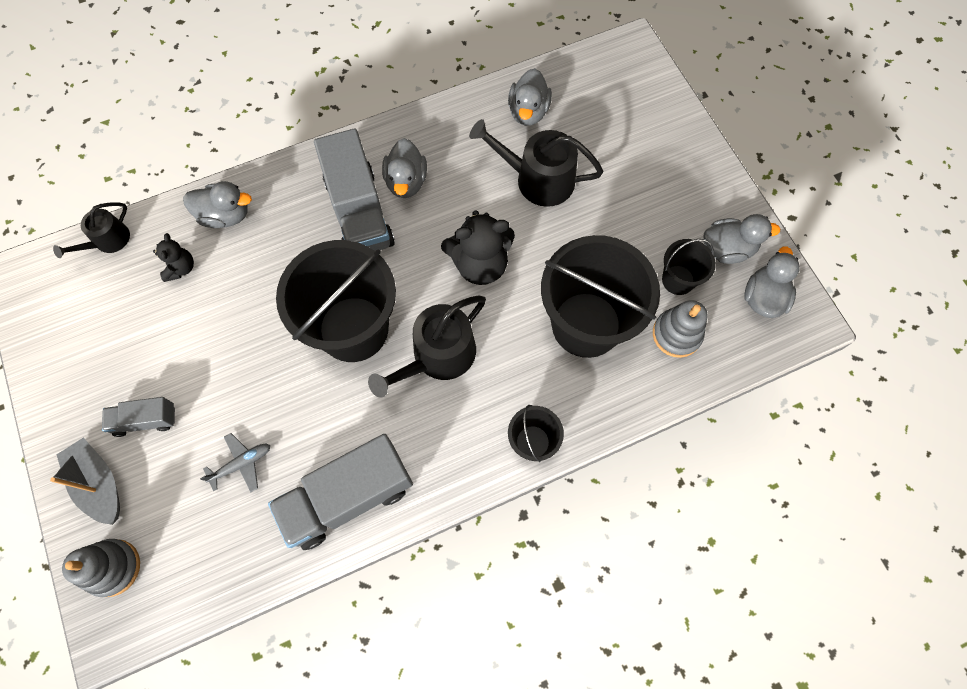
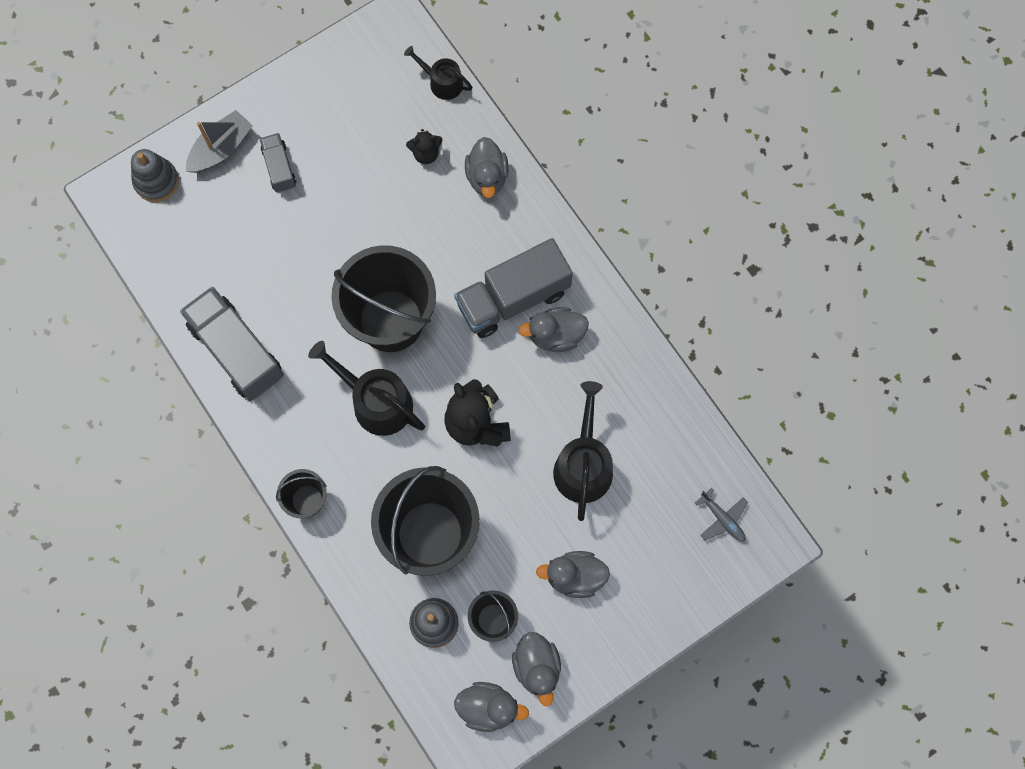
camera: 80 degrees right, 5 degrees up
grey plane [200,433,270,492] -> grey plane moved to [695,488,748,542]
grey duck [508,68,552,126] -> grey duck moved to [536,551,610,598]

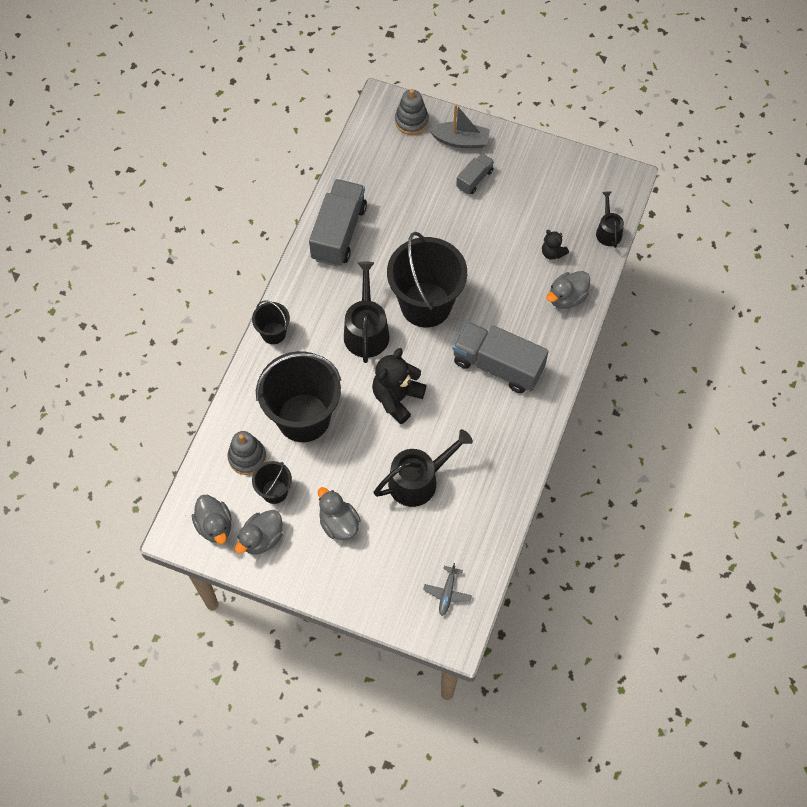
camera: 55 degrees right, 10 degrees down
grey duck [519,307,589,352] -> none

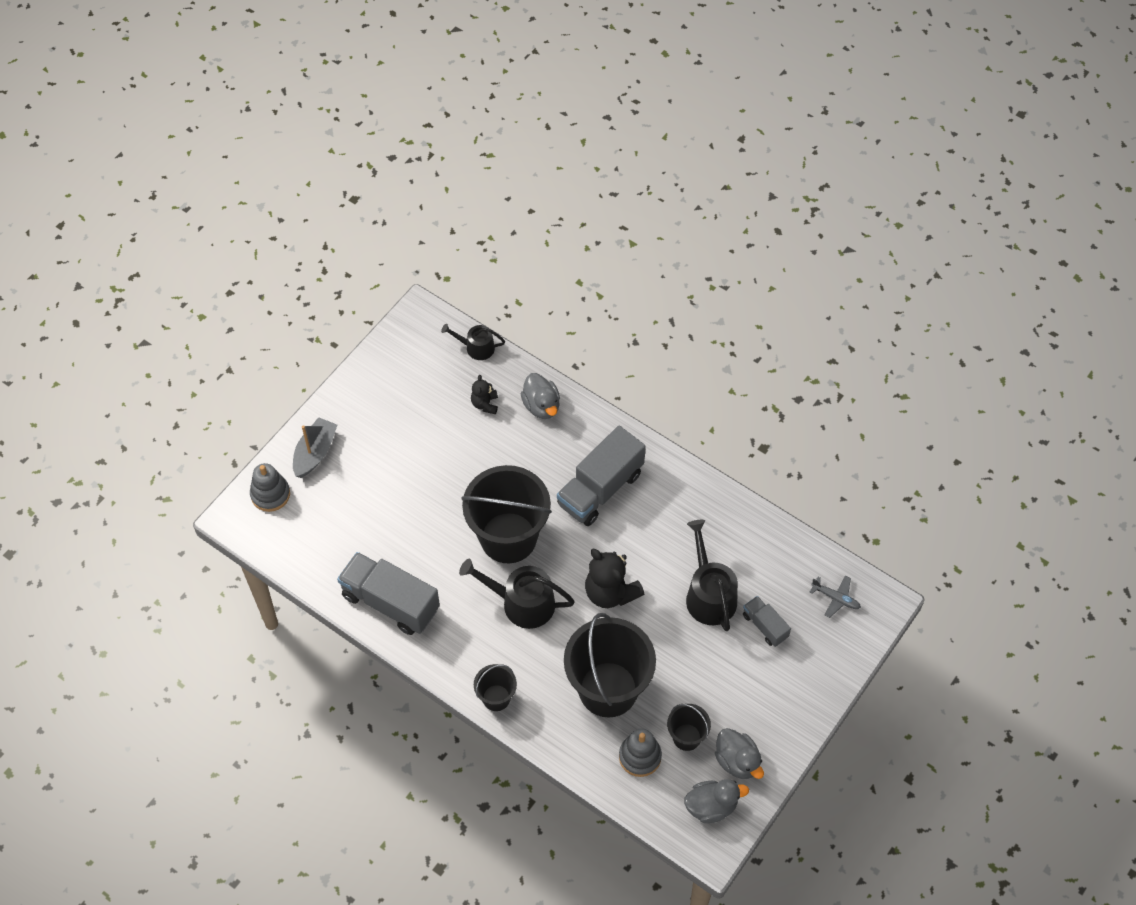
camera: 75 degrees left, 5 degrees down
grey duck [318,487,361,540] -> none
grey truck [456,153,494,194] -> grey truck moved to [743,596,791,647]
black teddy bear [542,230,569,260] -> black teddy bear turned 120 degrees clockwise [471,375,498,414]

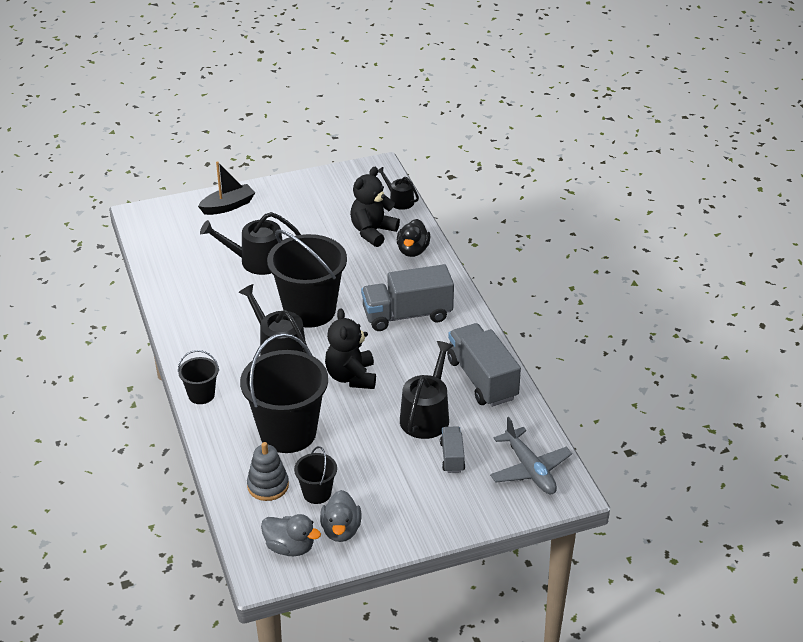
camera: 35 degrees right, 20 degrees down
grey stacking toy [250,463,290,512] -> none
grey boat [293,417,337,478] -> black boat [198,161,255,215]
grey truck [337,552,440,635] -> grey truck moved to [447,323,521,407]
black teddy bear [471,375,498,414] -> black teddy bear [350,167,400,247], size x1.86
grey duck [520,373,560,419] -> black duck [397,219,431,257]
grey plane [809,576,861,618] -> grey plane [490,417,572,494], size x1.75
none -> black watering can [200,212,301,275]

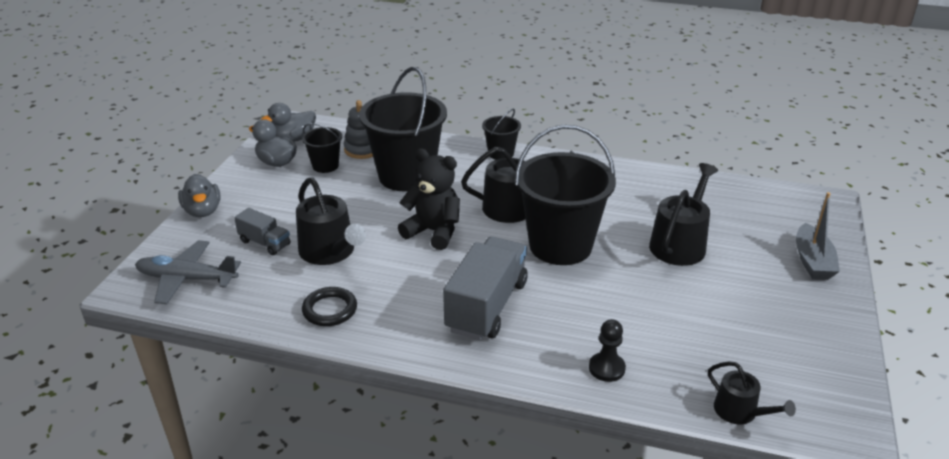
camera: 125 degrees right, 5 degrees down
black boat [198,161,255,215] -> grey boat [796,192,840,280]
black teddy bear [350,167,400,247] -> none
black watering can [378,167,419,210] -> black watering can turned 60 degrees clockwise [708,361,796,424]
black duck [397,219,431,257] -> black pawn [589,319,626,382]
grey truck [447,323,521,407] -> black ring [302,287,357,326]
none -> grey duck [178,174,221,217]

